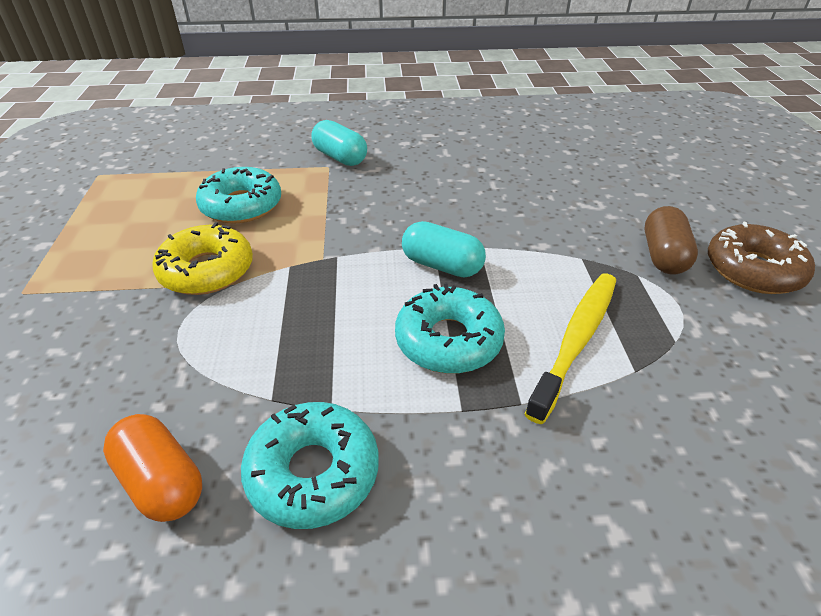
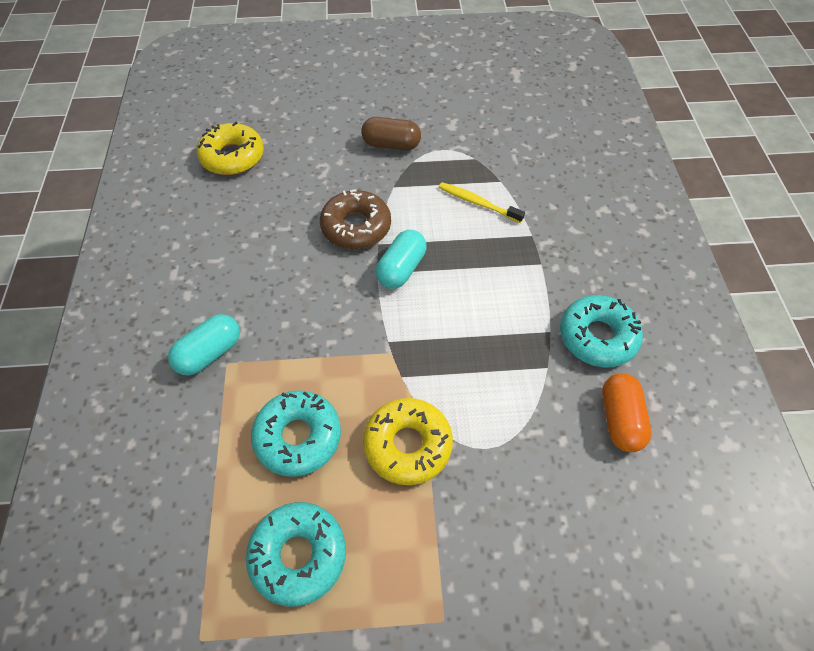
camera: 90 degrees left, 15 degrees up
orange capsule [103,414,202,522] -> orange capsule turned 45 degrees counterclockwise [602,373,652,452]
turquoise donut [395,284,505,374] -> turquoise donut moved to [246,502,346,607]
yellow toothbrush [525,273,616,424] -> yellow toothbrush [439,182,525,223], size x0.66
brown donut [708,222,815,294] -> brown donut moved to [320,189,391,249]
none -> yellow donut [197,122,264,175]

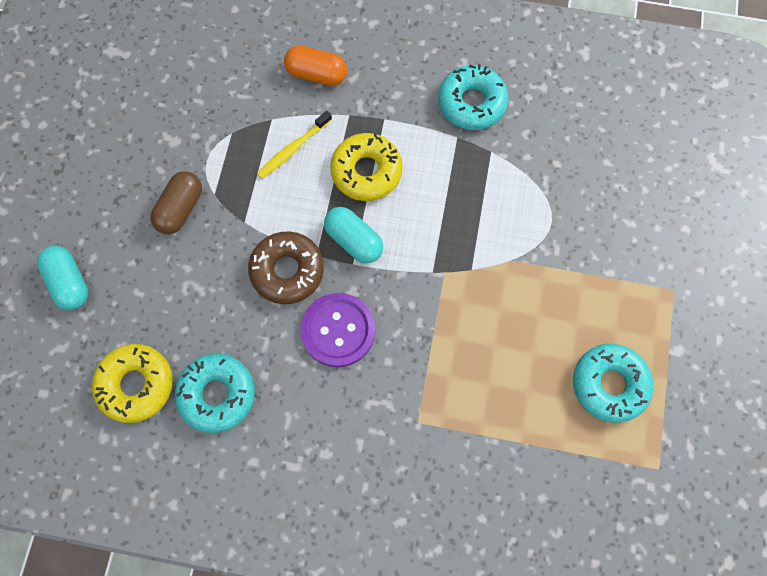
camera: 75 degrees left, 15 degrees up
turquoise capsule [168,314,240,376] -> turquoise capsule moved to [37,246,88,310]
turquoise donut [251,390,341,477] -> turquoise donut moved to [175,353,255,433]
yellow donut [363,398,453,485] -> yellow donut moved to [330,133,403,201]
orange capsule [602,373,652,452] -> orange capsule moved to [284,45,347,86]
none -> purple button [300,293,375,367]

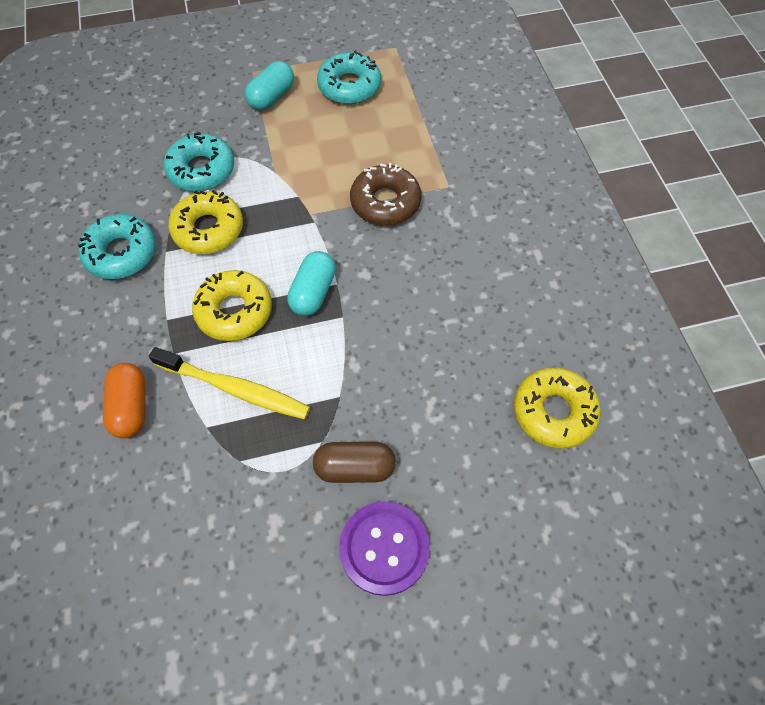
camera: 115 degrees left, 10 degrees down
turquoise capsule [37,246,88,310] -> turquoise capsule moved to [245,61,294,111]
turquoise donut [175,353,255,433] -> turquoise donut moved to [163,132,234,192]
brown donut [248,231,324,304] -> brown donut moved to [350,163,421,226]
yellow toothbrush [257,111,332,179] -> yellow toothbrush [149,347,310,419], size x1.52
purple button [300,293,375,367] -> purple button moved to [339,501,430,596]
none -> yellow donut [168,190,243,254]

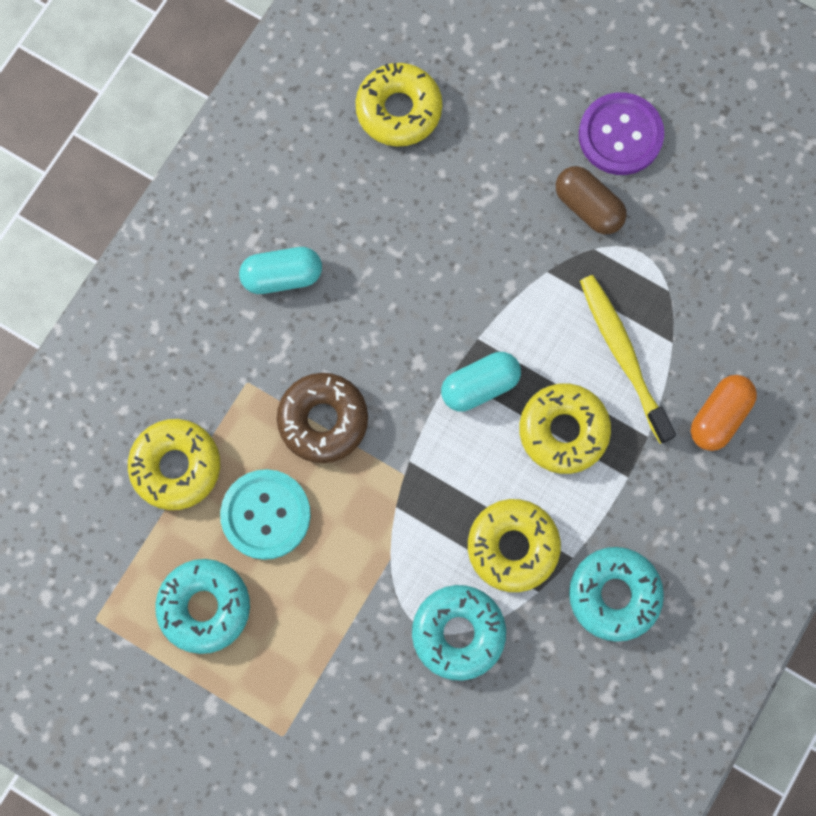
camera: 135 degrees left, 15 degrees up
turquoise capsule [245,61,294,111] -> turquoise capsule moved to [239,247,322,294]
none -> yellow donut [128,419,220,510]
none -> turquoise button [220,469,311,560]

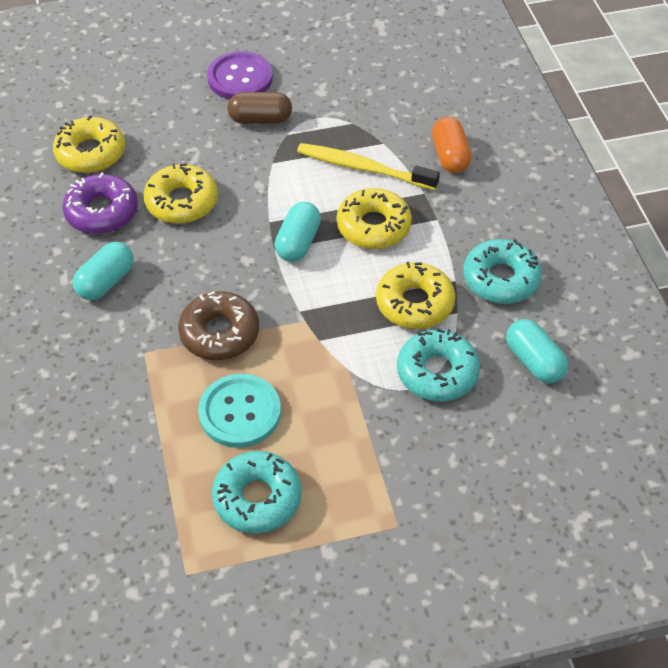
camera: 45 degrees left, 25 degrees down
yellow donut [128,419,220,510] -> yellow donut moved to [143,163,218,224]
none -> purple donut [63,173,138,234]
none -> turquoise capsule [506,319,568,383]

